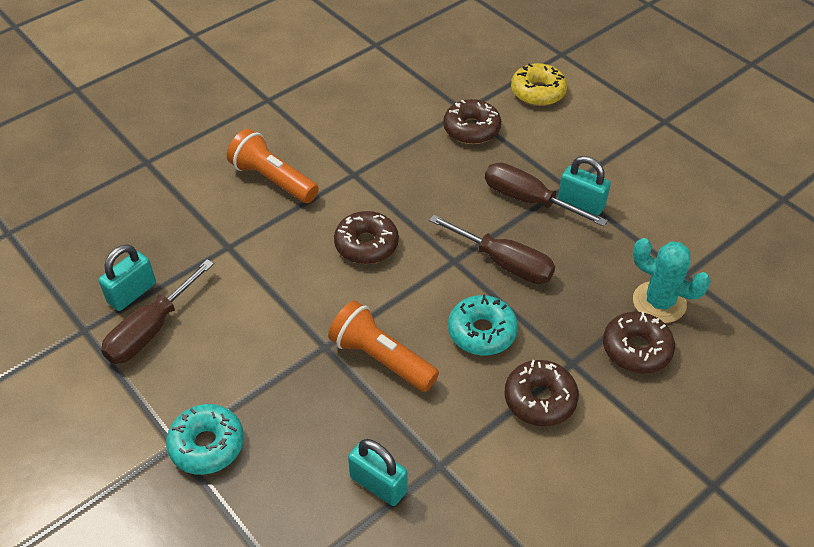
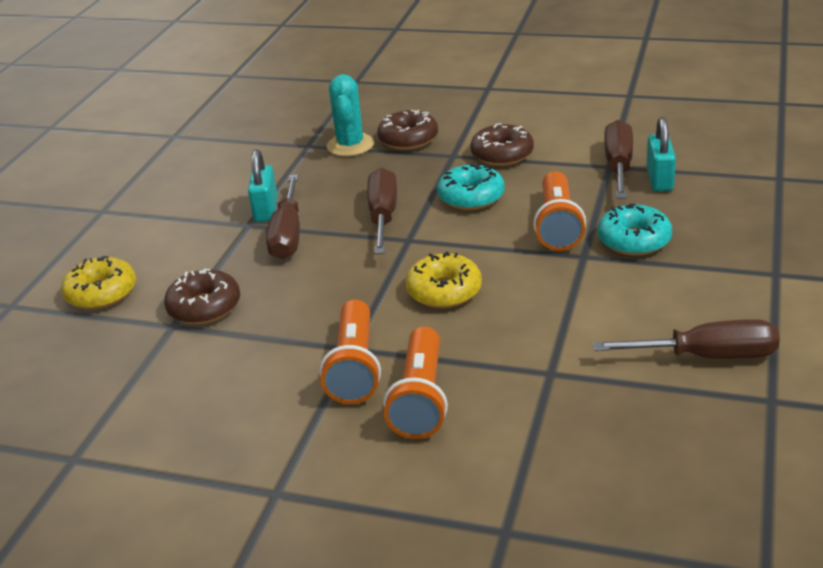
camera: 120 degrees left, 15 degrees down
turquoise padlock [99,244,156,311] -> none
turquoise donut [166,404,244,475] -> turquoise donut moved to [598,204,672,256]
brown donut [334,211,399,264] -> yellow donut [406,251,482,308]
none -> orange flashlight [319,300,381,404]
none -> brown screwdriver [604,120,633,198]

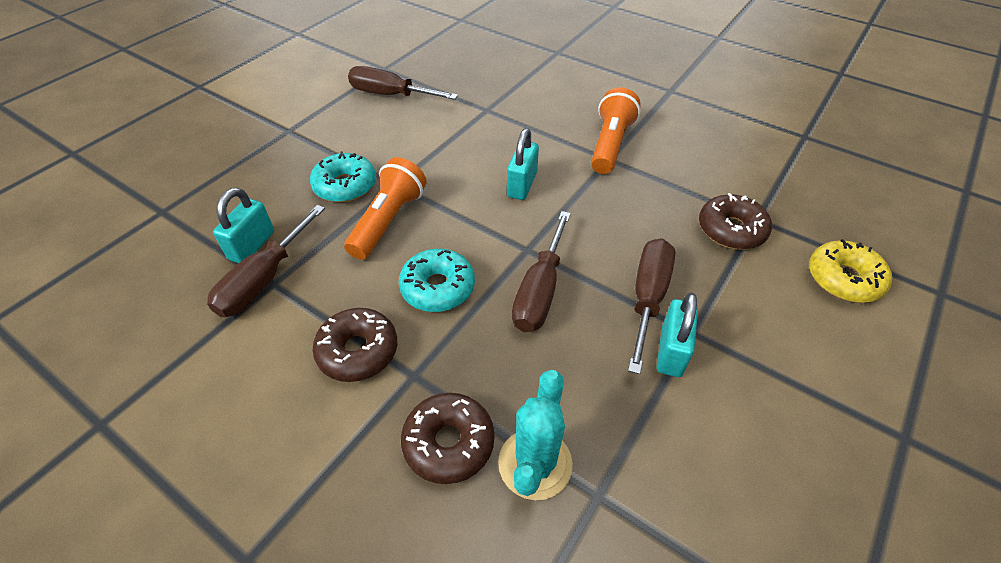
camera: 165 degrees left, 15 degrees up
orange flashlight [383,327,448,439] -> none
yellow donut [406,251,482,308] -> turquoise padlock [507,128,539,200]

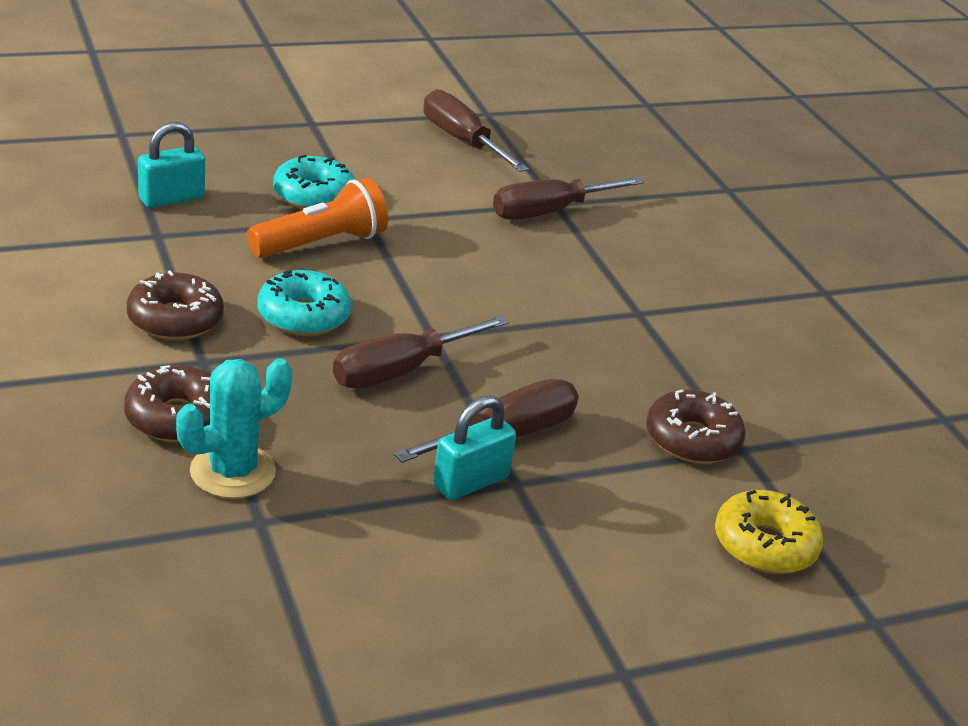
camera: 30 degrees right, 15 degrees down
brown screwdriver [207,205,325,317] -> brown screwdriver moved to [493,177,644,220]
turquoise padlock [507,128,539,200] -> none
orange flashlight [591,87,641,174] -> none

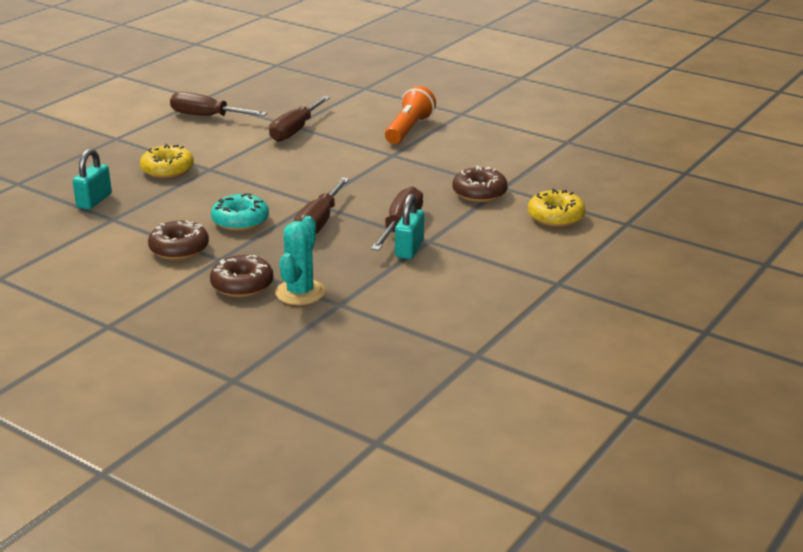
camera: 30 degrees left, 5 degrees down
orange flashlight [247,178,388,258] -> orange flashlight moved to [385,86,436,144]
turquoise donut [273,155,355,209] -> yellow donut [140,144,194,178]

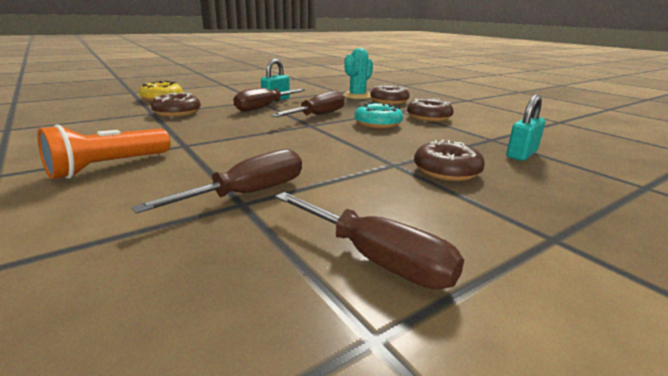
camera: 160 degrees left, 5 degrees down
yellow donut [140,144,194,178] -> brown donut [414,140,485,181]

